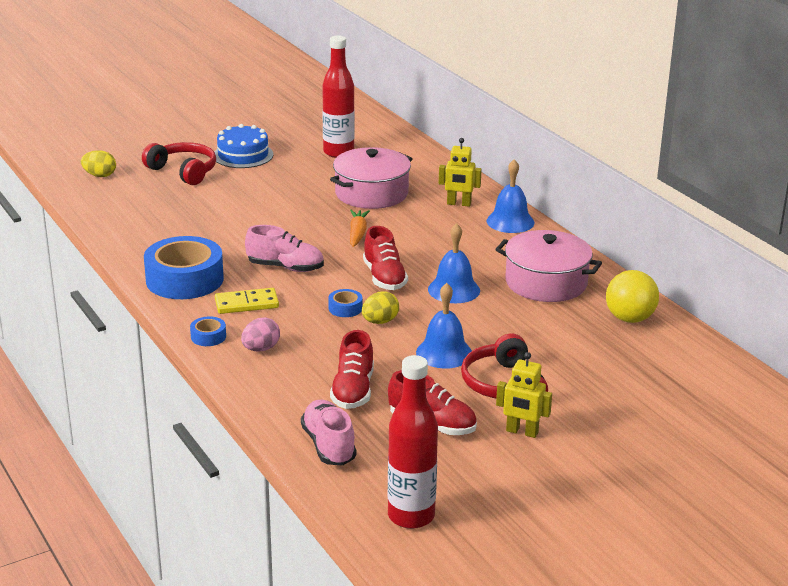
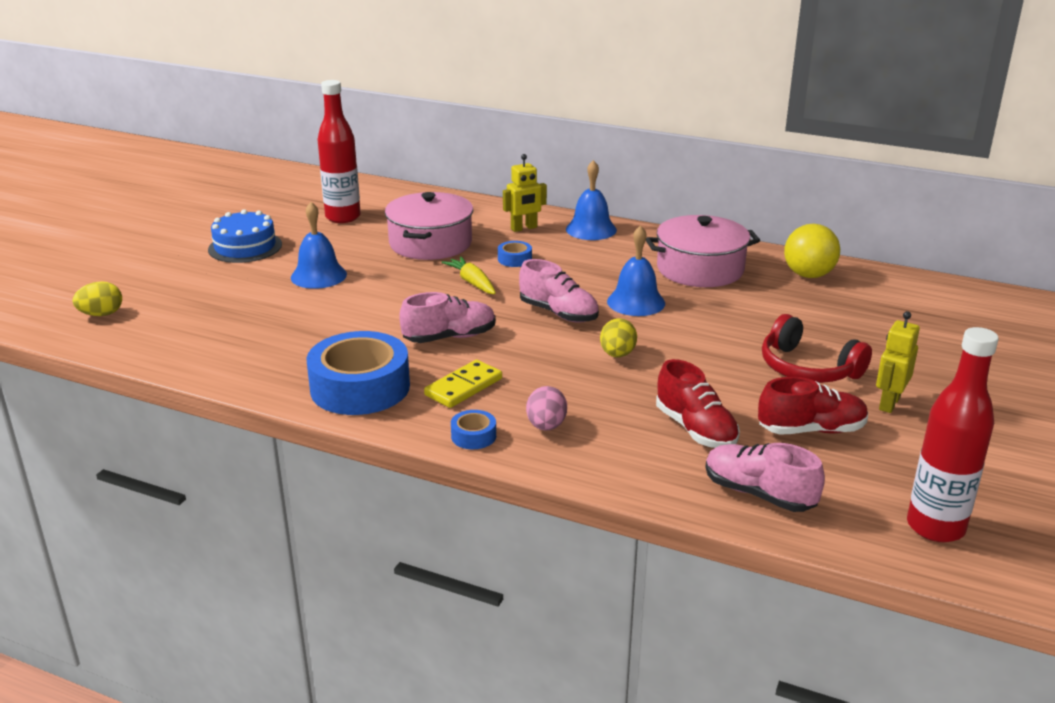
camera: 35 degrees left, 0 degrees up
red headphones [142,142,216,185] -> none
blue tape [328,289,362,317] -> blue tape moved to [498,241,532,267]
orange carrot [350,210,370,247] -> yellow carrot [441,257,496,294]
red shoe [363,226,408,290] -> pink shoe [519,259,599,323]
blue bell [416,283,472,369] -> blue bell moved to [291,202,347,289]
yellow robot [496,352,552,438] -> yellow robot turned 135 degrees clockwise [876,311,920,413]

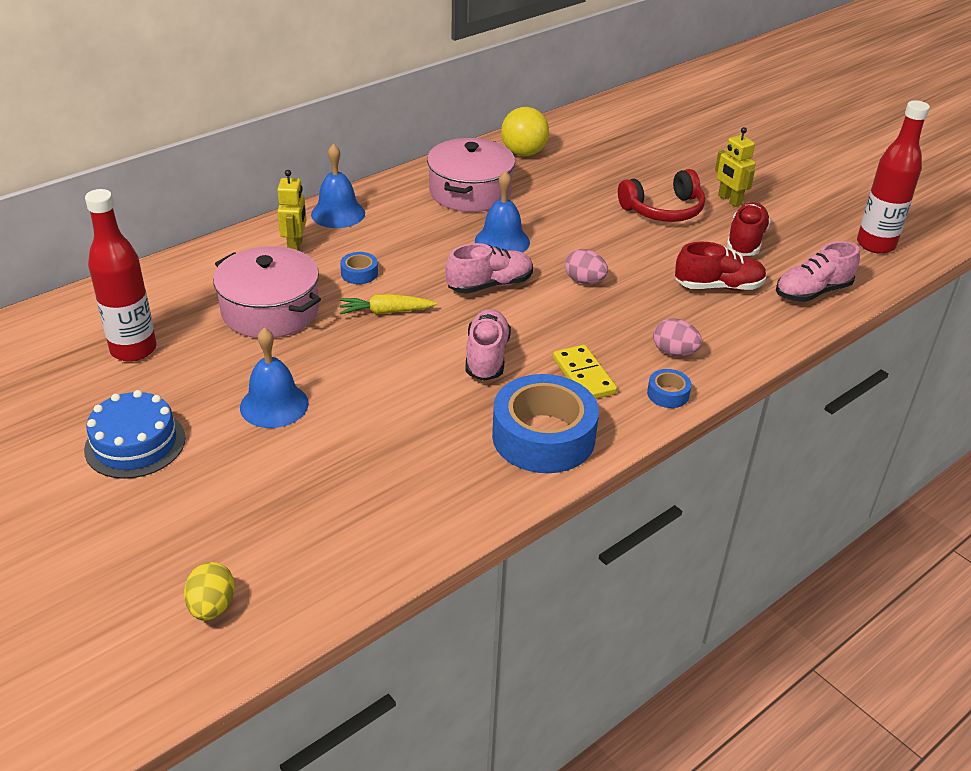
camera: 65 degrees left, 10 degrees up
yellow egg [600,318,637,358] -> pink egg [565,249,608,284]

